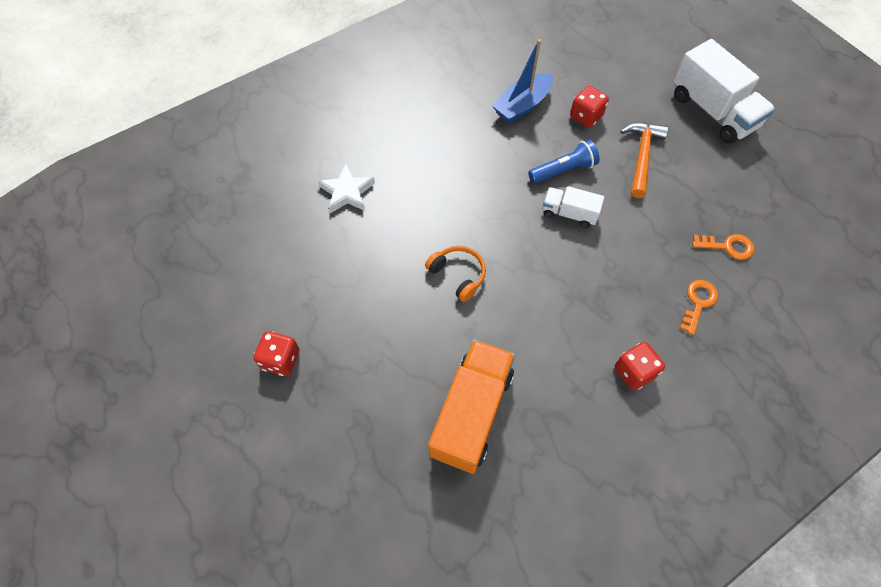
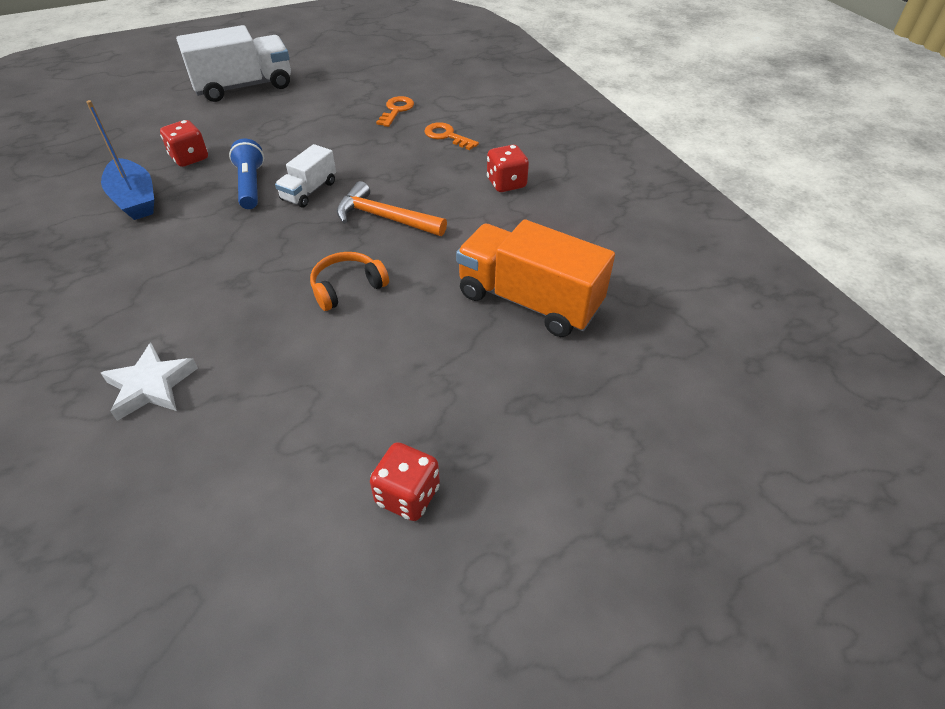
camera: 80 degrees left, 15 degrees down
orange hammer [621,123,668,198] -> orange hammer moved to [336,181,447,236]

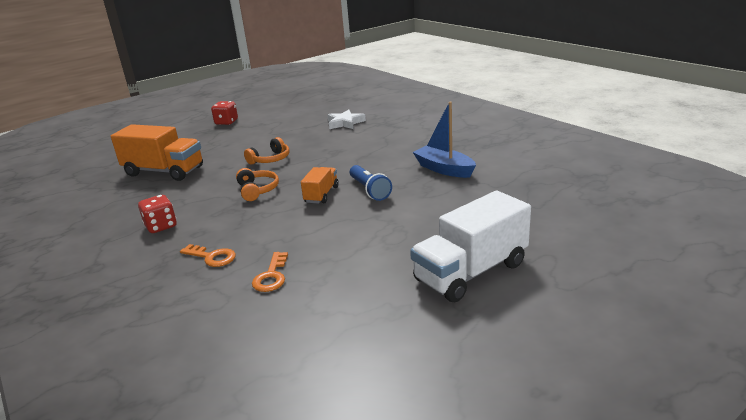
camera: 170 degrees right, 20 degrees down
red dice [160,120,208,167] -> none
white truck [275,144,336,207] -> orange truck [301,167,339,204]
orange hammer [336,181,447,236] -> orange headphones [236,168,279,201]

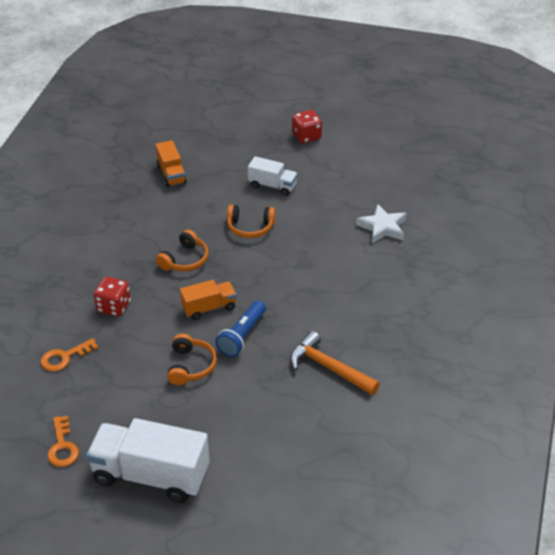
camera: 50 degrees right, 15 degrees up
orange truck [111,124,203,181] -> orange truck [155,140,187,187], size x0.54
red dice [138,195,177,233] -> red dice moved to [94,277,131,317]
orange key [180,244,236,267] -> orange key moved to [47,416,79,467]
blue boat [413,102,476,178] -> orange hammer [290,331,380,395]
none -> orange headphones [167,334,217,385]
none -> white truck [248,156,298,196]

